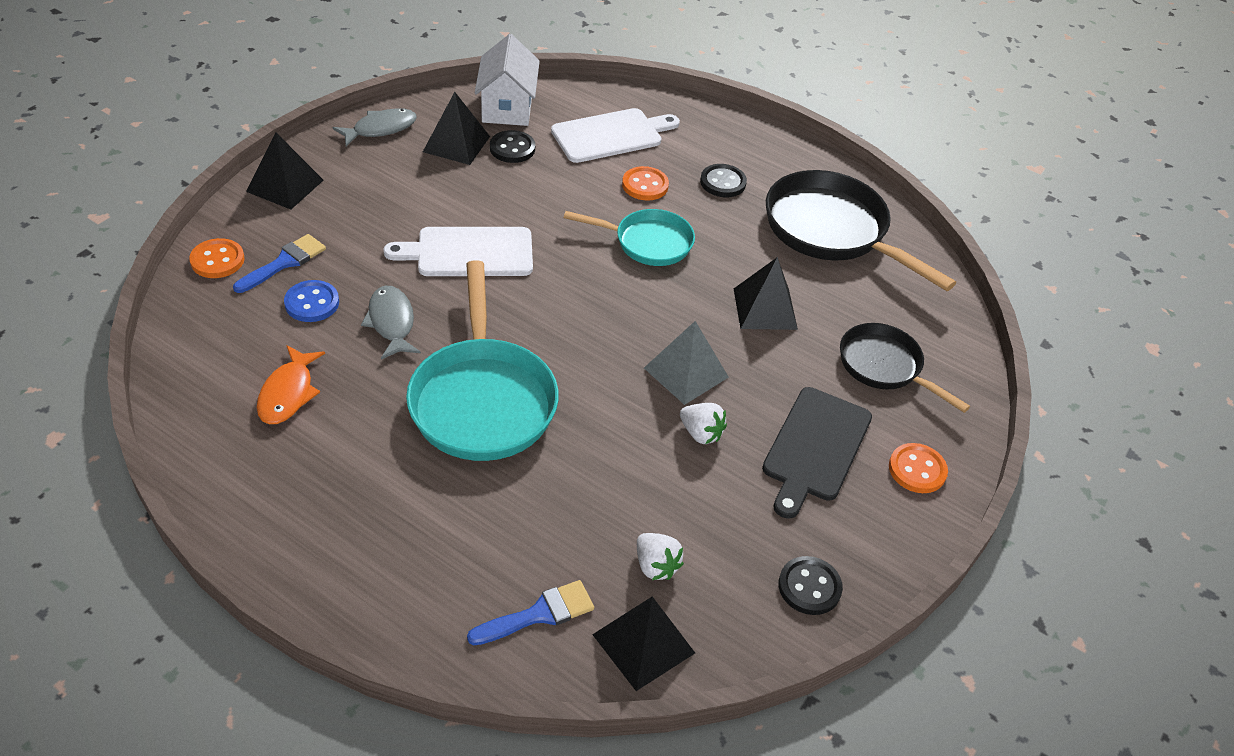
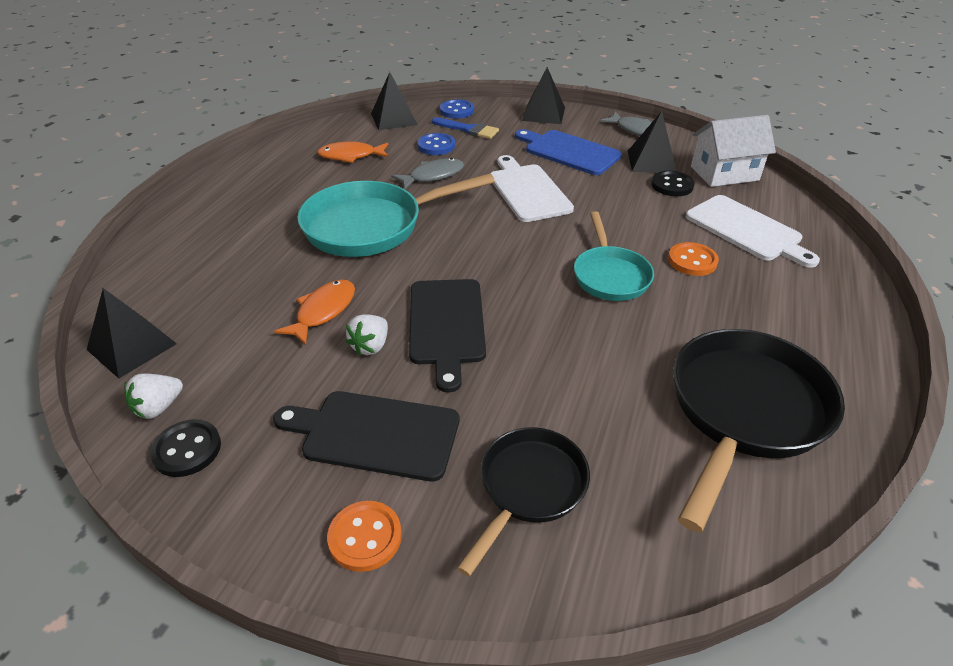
camera: 80 degrees right, 5 degrees down
orange button [189,238,244,278] -> blue button [440,99,474,119]
blue brush [467,580,594,645] -> none
white strawberry [637,533,684,580] -> white strawberry moved to [124,373,183,419]
grey pyramid [644,321,729,405] -> black cutting board [409,279,486,393]
black button [700,164,747,197] -> none
black pyramid [734,257,798,330] -> black pyramid moved to [371,72,418,130]
none -> orange fish [274,279,355,345]
none -> blue cutting board [515,129,622,175]

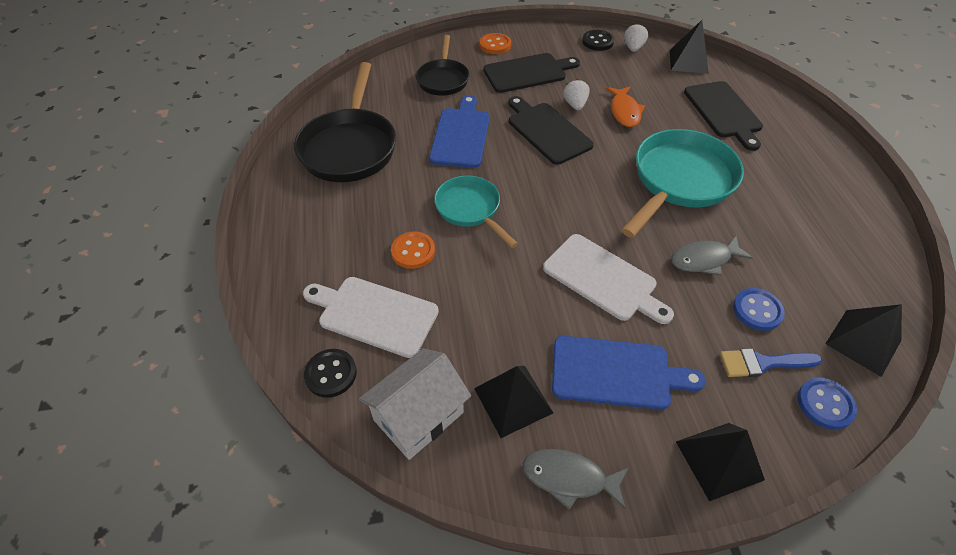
camera: 150 degrees right, 10 degrees up
orange fish [317,142,388,163] -> none
grey fish [391,158,464,189] -> grey fish turned 45 degrees clockwise [671,236,753,276]
black button [651,171,695,196] -> black button moved to [304,349,357,398]
none -> blue cutting board [429,95,490,168]
none -> black cutting board [684,81,763,151]

